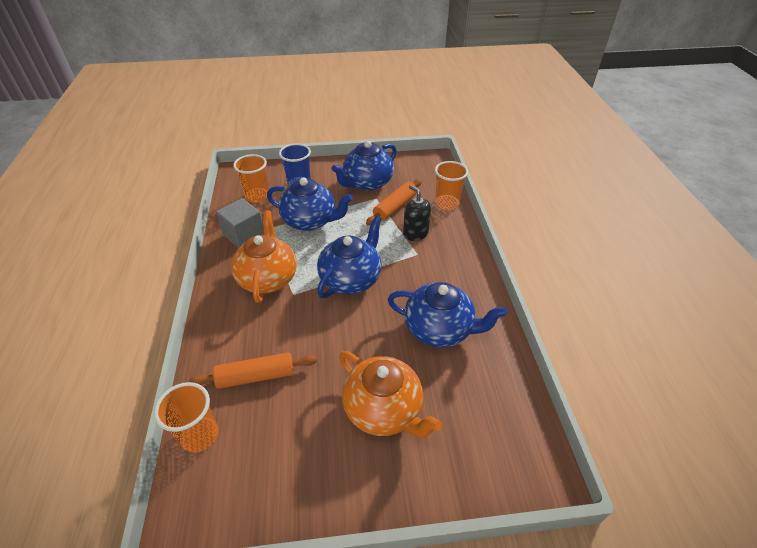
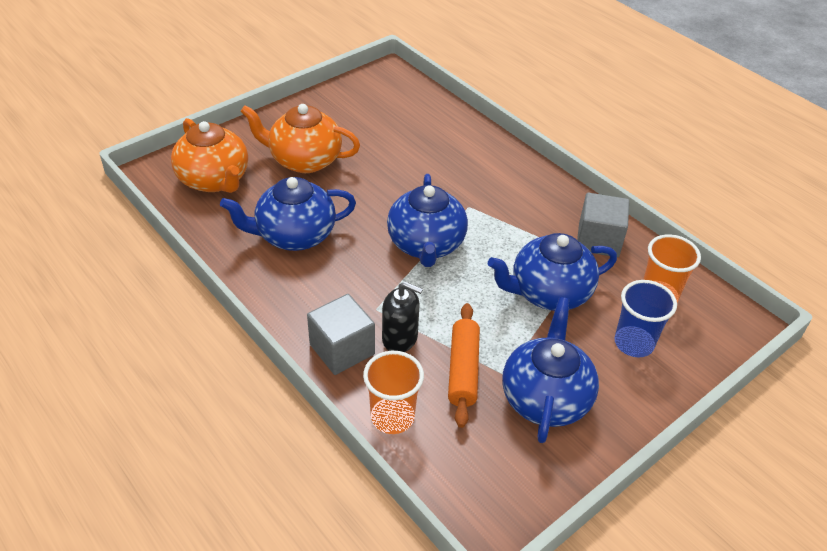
camera: 145 degrees right, 0 degrees up
orange cup [154,382,218,453] -> none
orange rolling pin [189,352,317,389] -> none
orange teapot [231,210,297,303] -> orange teapot moved to [171,118,248,193]
none -> grey cube [307,294,375,375]

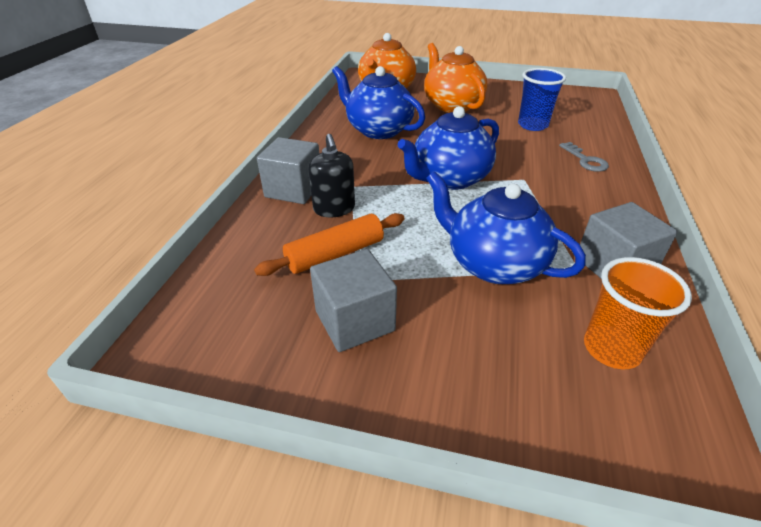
camera: 55 degrees right, 5 degrees down
orange cup [363,351,424,434] -> none
blue teapot [502,297,599,443] -> grey cube [310,249,397,352]
blue cup [614,280,677,357] -> blue cup moved to [518,68,566,131]
none -> grey key [559,142,609,172]

